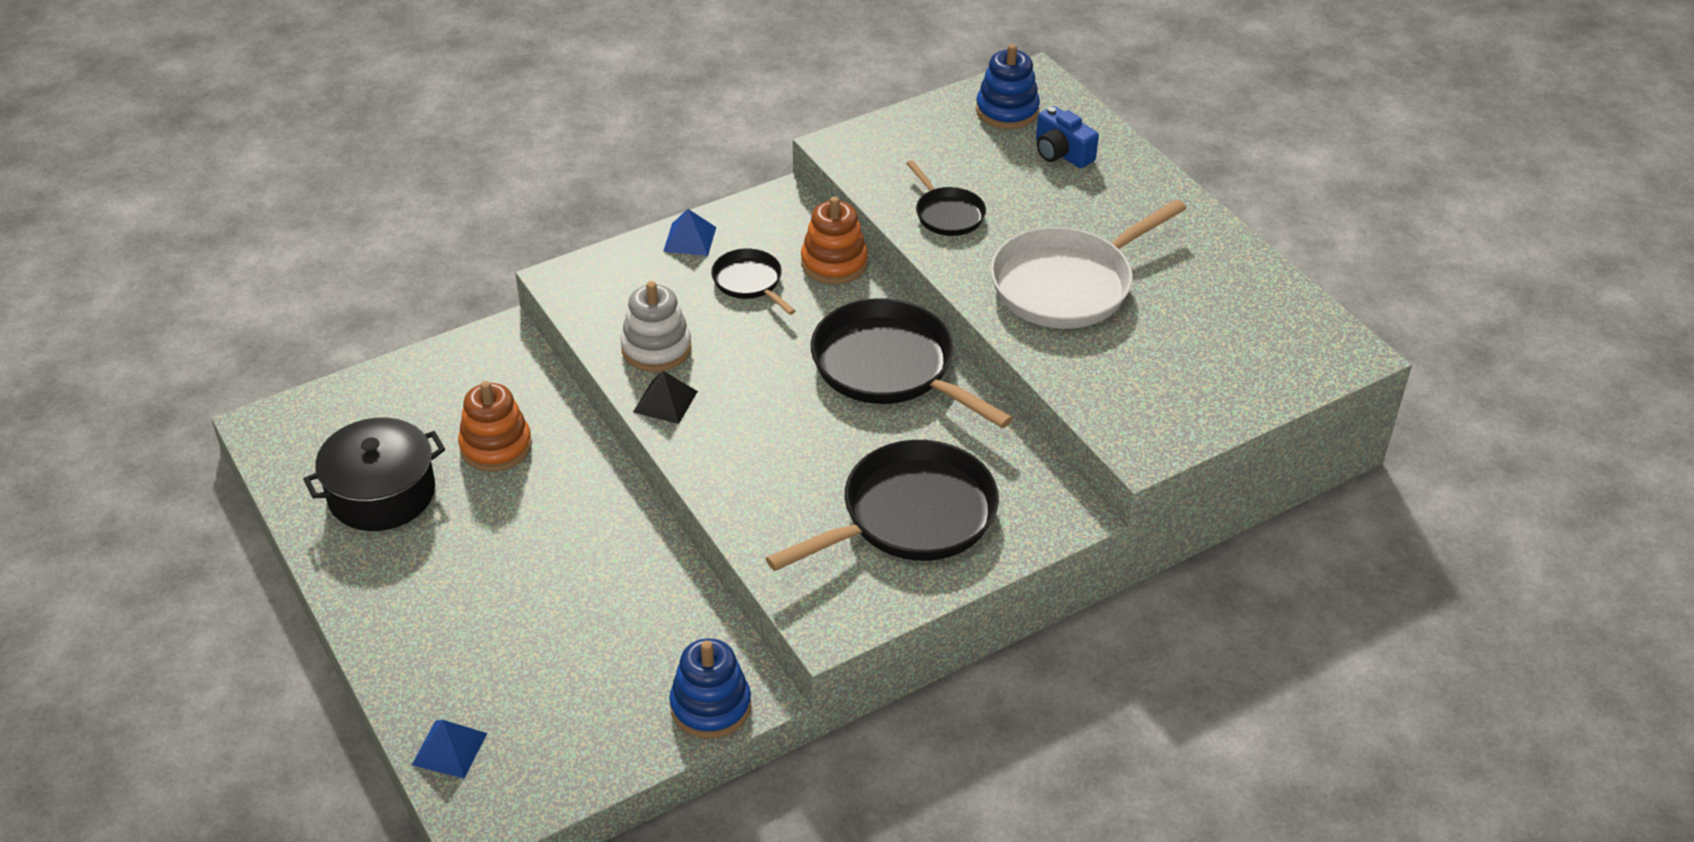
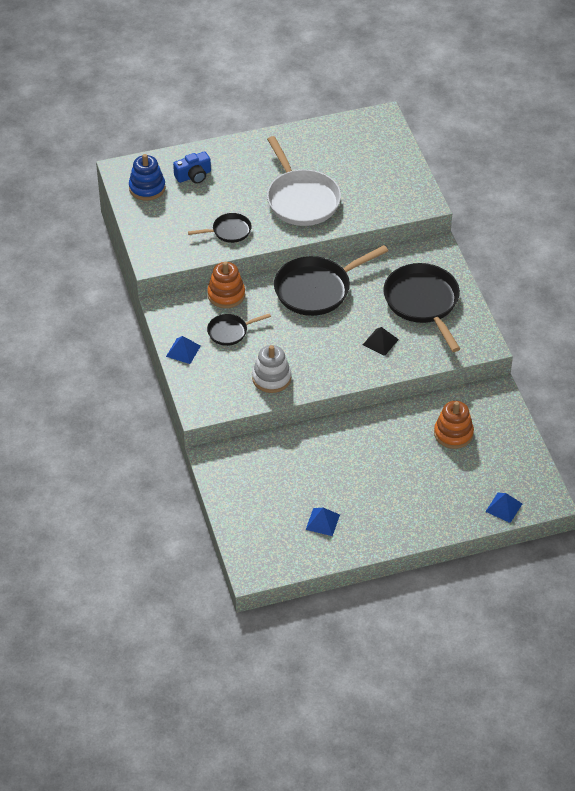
camera: 75 degrees left, 5 degrees up
black pot [303,418,445,531] -> blue pyramid [306,508,340,536]
orange stacking toy [458,381,532,472] -> orange stacking toy moved to [434,401,474,449]
black pyramid [633,371,698,424] -> black pyramid moved to [363,327,399,356]
blue stacking toy [669,638,751,739] -> none

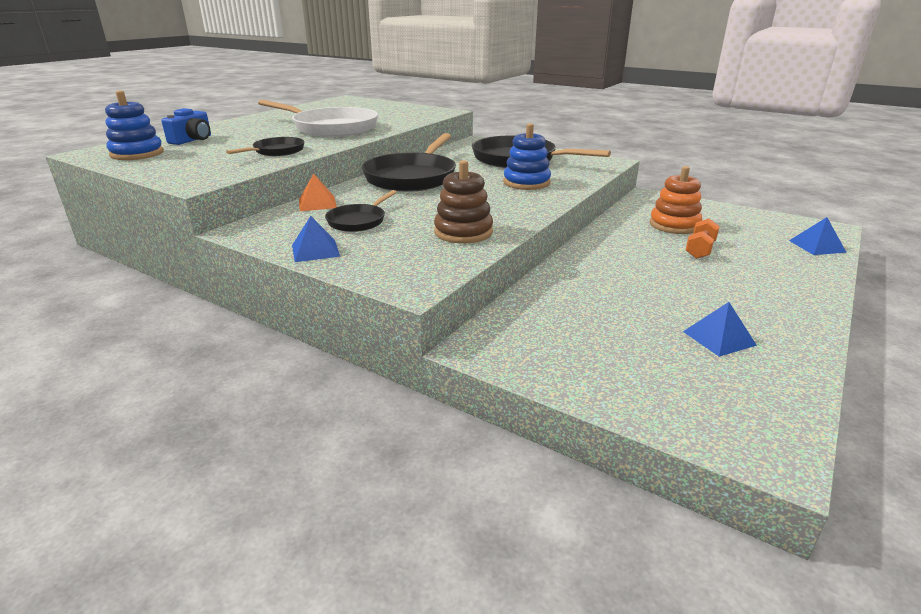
camera: 40 degrees left, 20 degrees down
orange stacking toy [207,261,245,308] -> orange pyramid [299,174,337,211]
white stacking toy [252,345,291,393] -> brown stacking toy [434,160,493,244]
black pyramid [363,327,399,356] -> blue stacking toy [503,123,551,190]
none -> orange dumbbell [686,218,720,259]

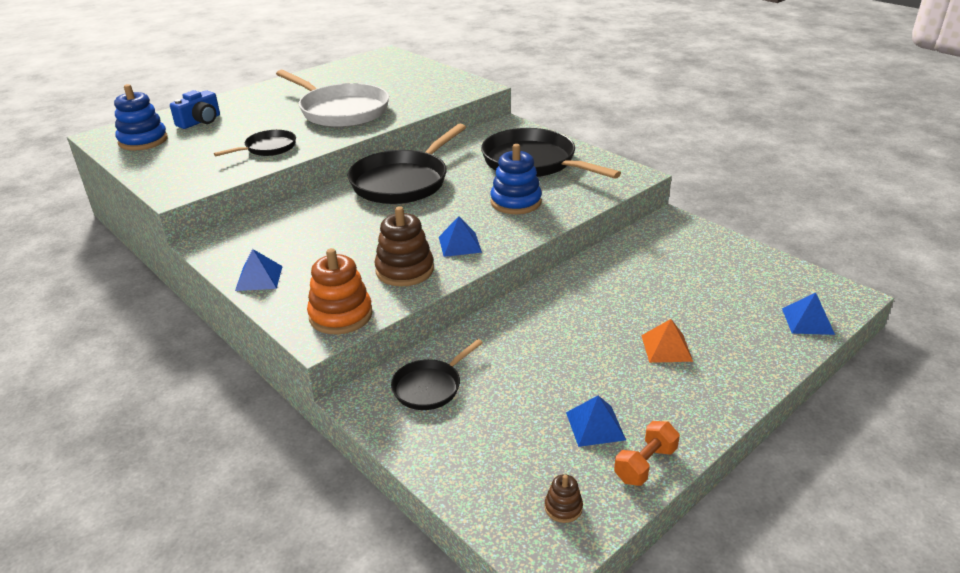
camera: 15 degrees right, 5 degrees up
orange pyramid [299,174,337,211] -> orange pyramid moved to [641,319,693,363]
black pan [325,190,397,232] -> black pan moved to [391,339,483,410]
orange stacking toy [650,166,702,234] -> orange stacking toy moved to [307,248,373,334]
orange dumbbell [686,218,720,259] -> orange dumbbell moved to [614,421,680,486]
none -> blue pyramid [439,216,482,257]
none -> brown stacking toy [545,474,583,523]

